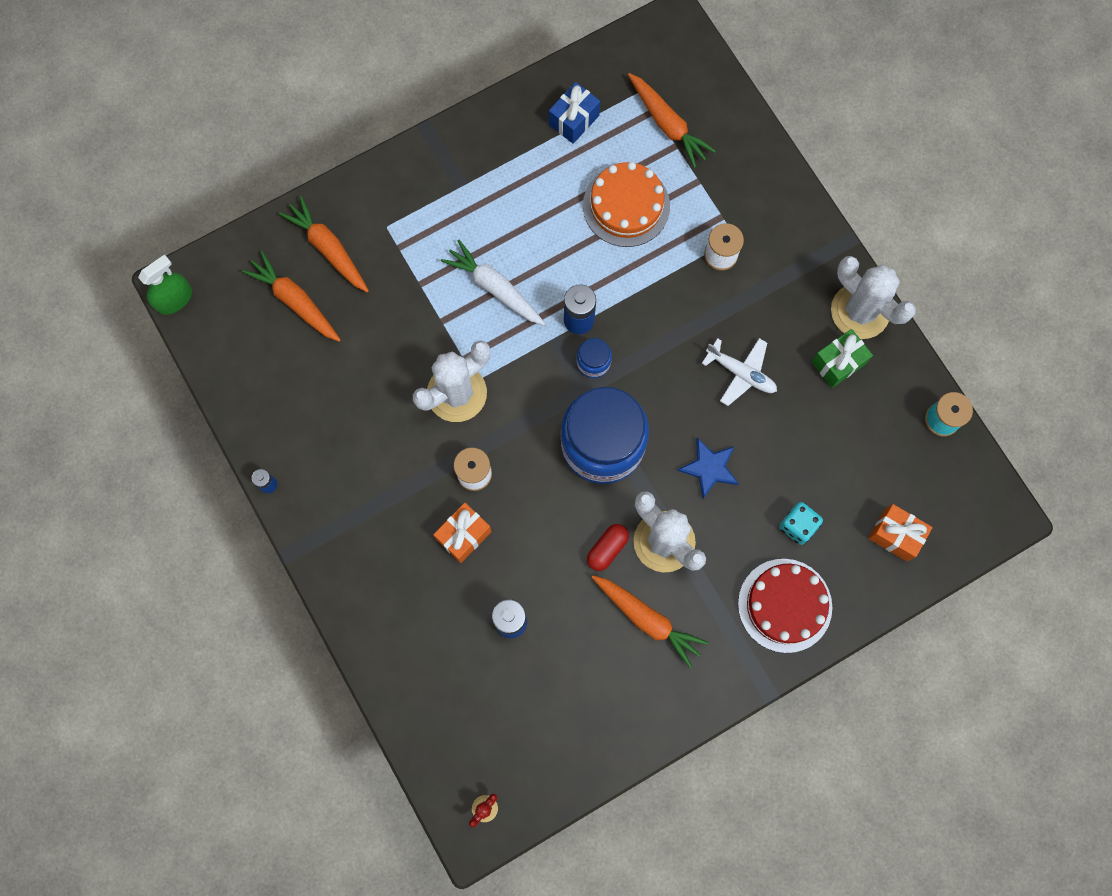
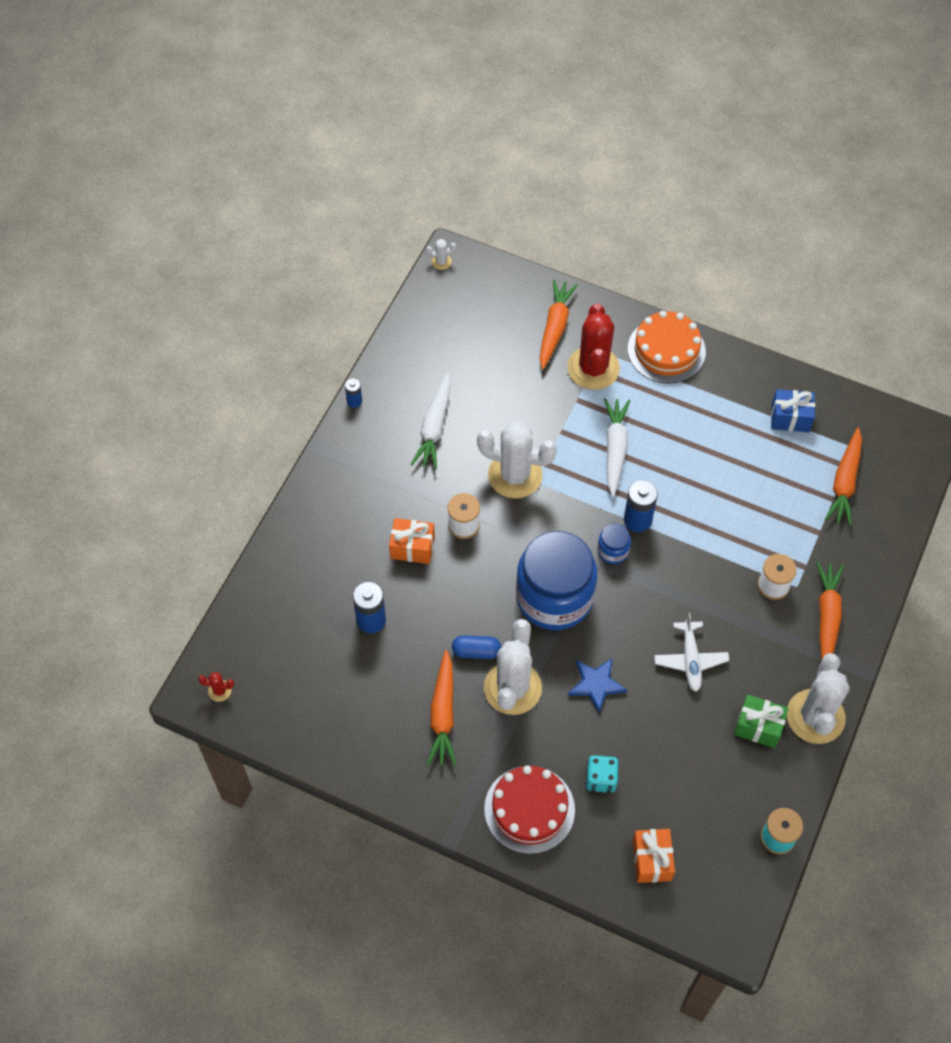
camera: 55 degrees right, 15 degrees down
green spray bottle [138,254,192,315] -> white cactus [426,239,456,270]
orange carrot [242,251,341,342] -> orange carrot moved to [816,561,844,659]
orange cake [583,162,670,247] -> orange cake moved to [628,311,706,383]
red capsule [587,524,629,571] -> blue capsule [452,635,501,659]
none -> white carrot [411,373,451,469]
none -> red cactus [567,304,620,390]

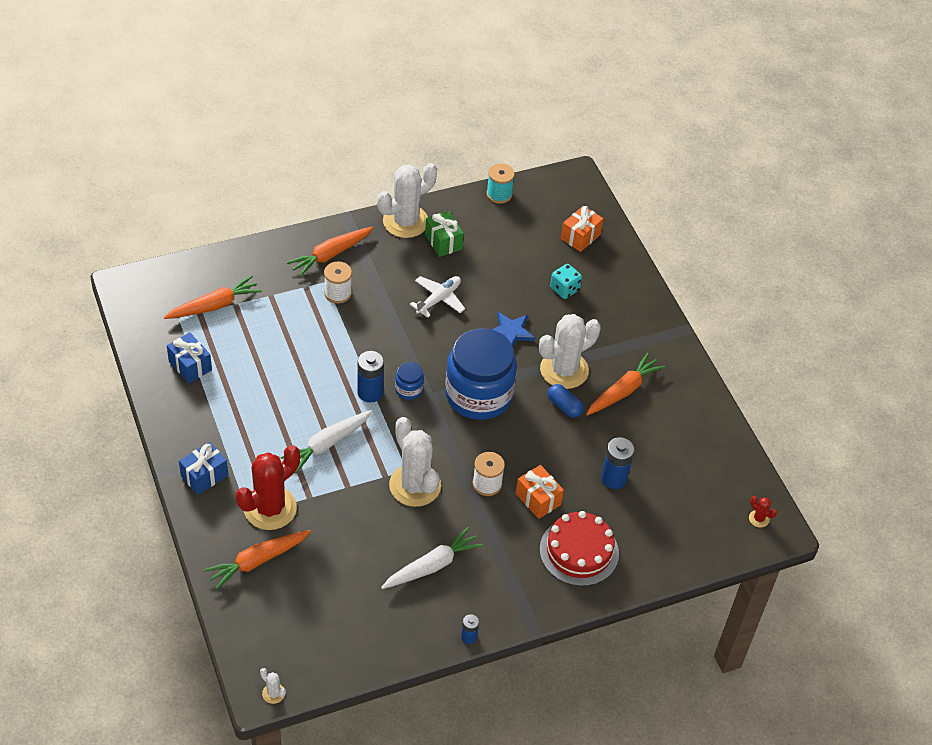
camera: 140 degrees left, 10 degrees down
red cake [484,766,575,854] -> red cake moved to [540,511,619,586]
orange cake [628,311,706,383] -> blue gift [179,442,228,495]

